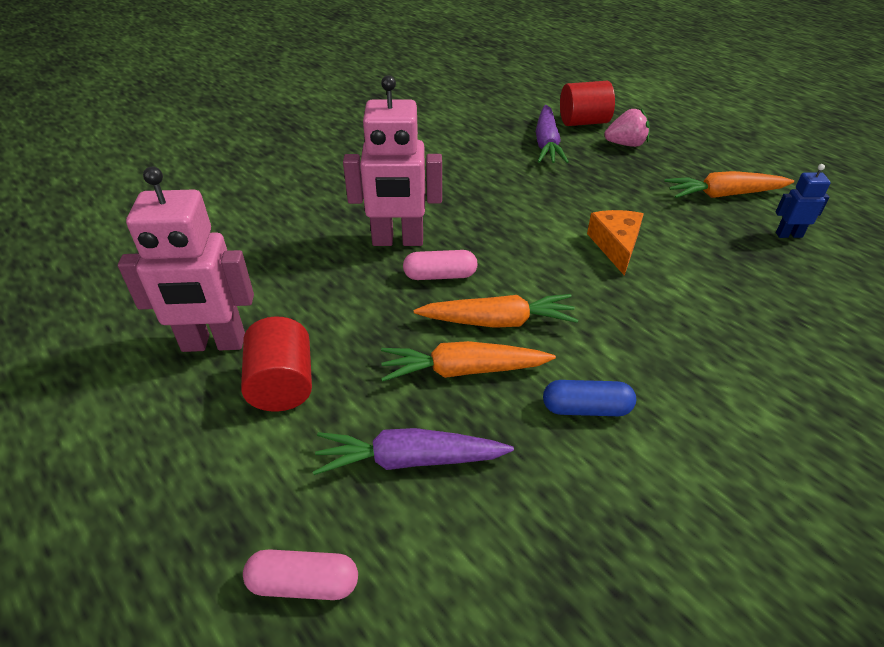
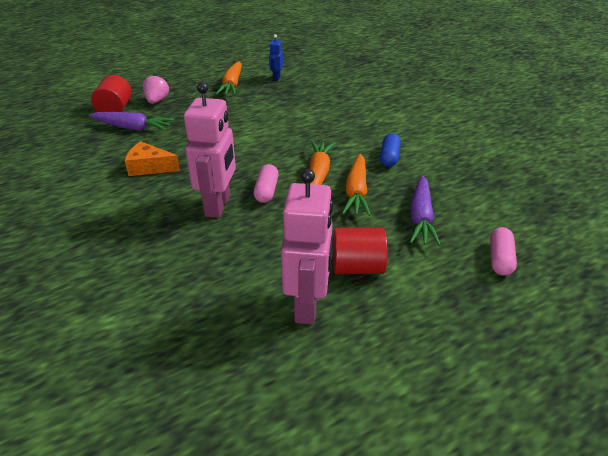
camera: 80 degrees left, 5 degrees down
orange cheese [587,210,644,276] -> orange cheese moved to [125,141,180,176]

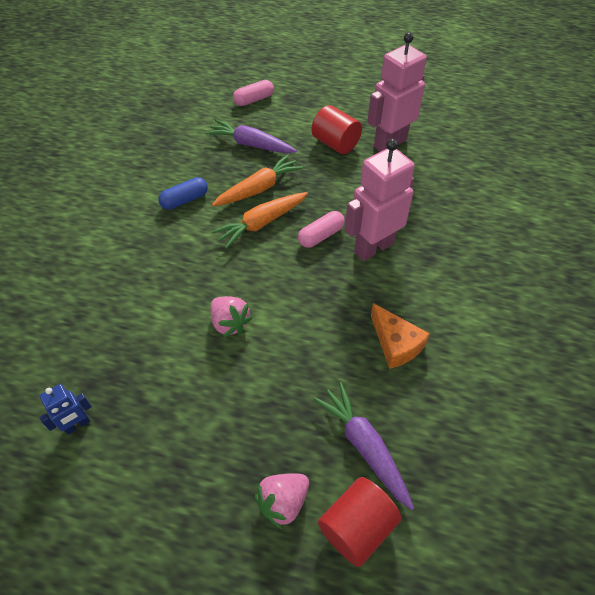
camera: 135 degrees left, 15 degrees up
orange carrot [216,61,242,95] -> none
purple carrot [410,175,441,246] -> purple carrot turned 120 degrees counterclockwise [205,120,297,153]
none -> pink strawberry [210,296,252,337]

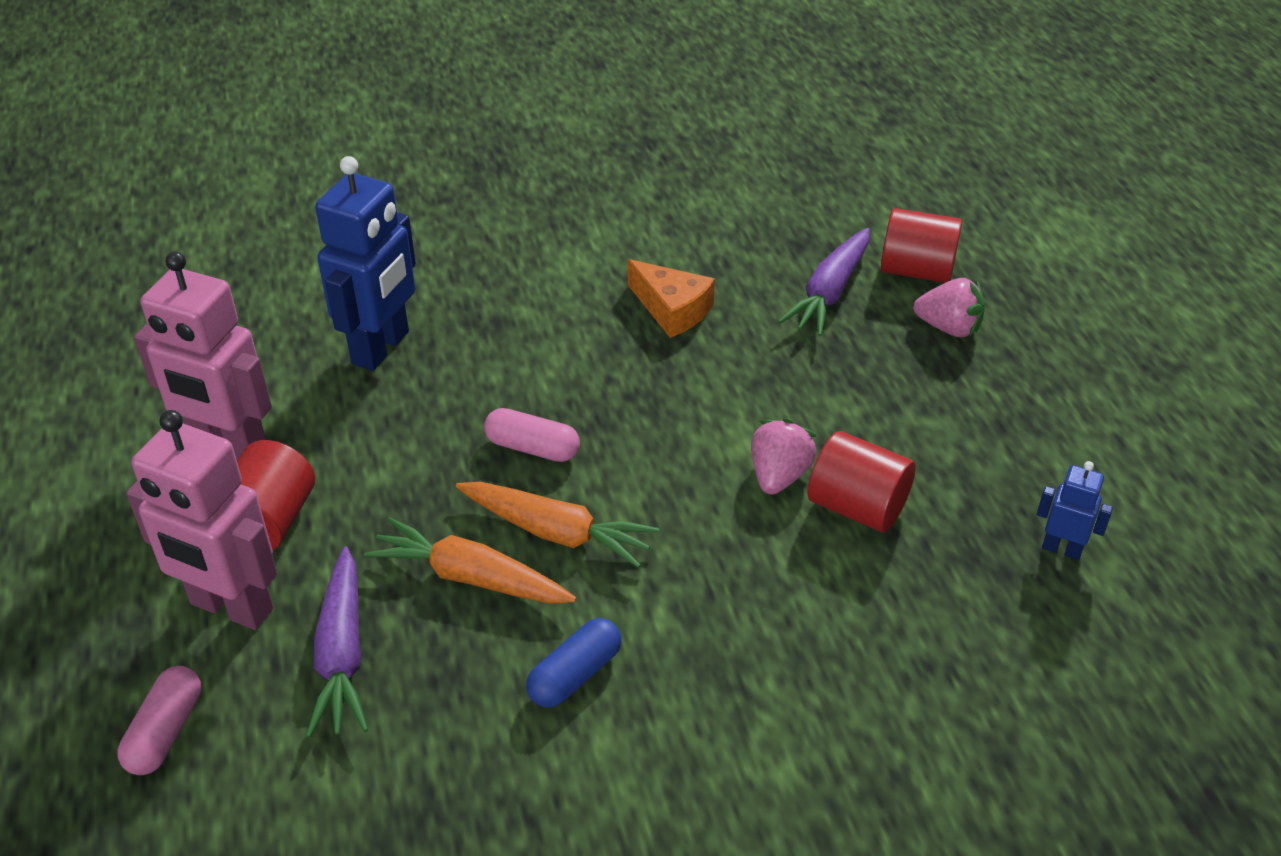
camera: 120 degrees left, 10 degrees down
blue capsule [158,177,208,210] -> blue capsule turned 75 degrees counterclockwise [526,618,621,708]
pink capsule [233,80,274,106] -> pink capsule turned 75 degrees clockwise [117,666,201,775]
pink robot [345,139,415,261] -> pink robot moved to [126,410,277,630]
orange cheese [371,303,430,369] -> orange cheese turned 105 degrees clockwise [628,259,715,338]
none -> blue robot [315,156,416,371]
none -> red cylinder [808,431,916,533]

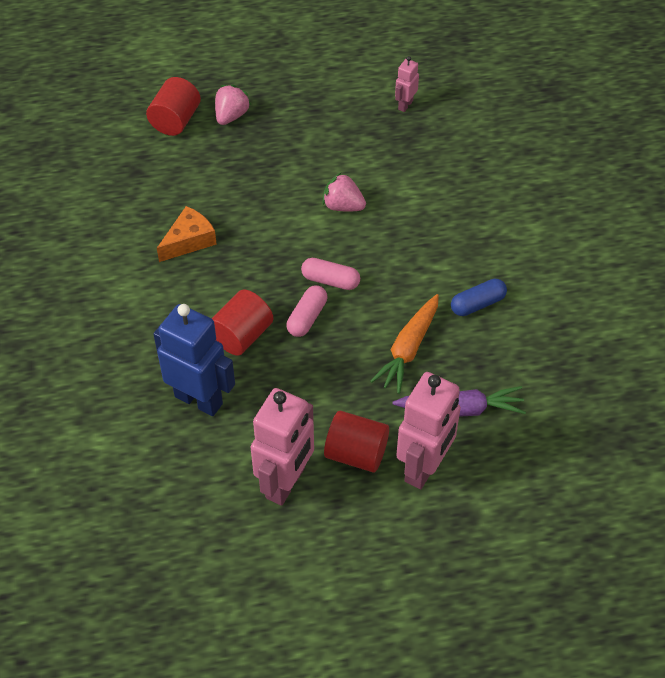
camera: 85 degrees left, 10 degrees up
pink capsule [117,666,201,775] -> pink capsule moved to [301,258,360,290]
orange carrot [456,482,659,568] -> none
blue capsule [526,618,621,708] -> blue capsule turned 75 degrees counterclockwise [451,279,507,316]
purple carrot [778,228,870,336] -> none
red cylinder [808,431,916,533] -> red cylinder moved to [212,290,273,356]
blue robot [1037,461,1113,560] -> pink robot [395,56,419,112]

